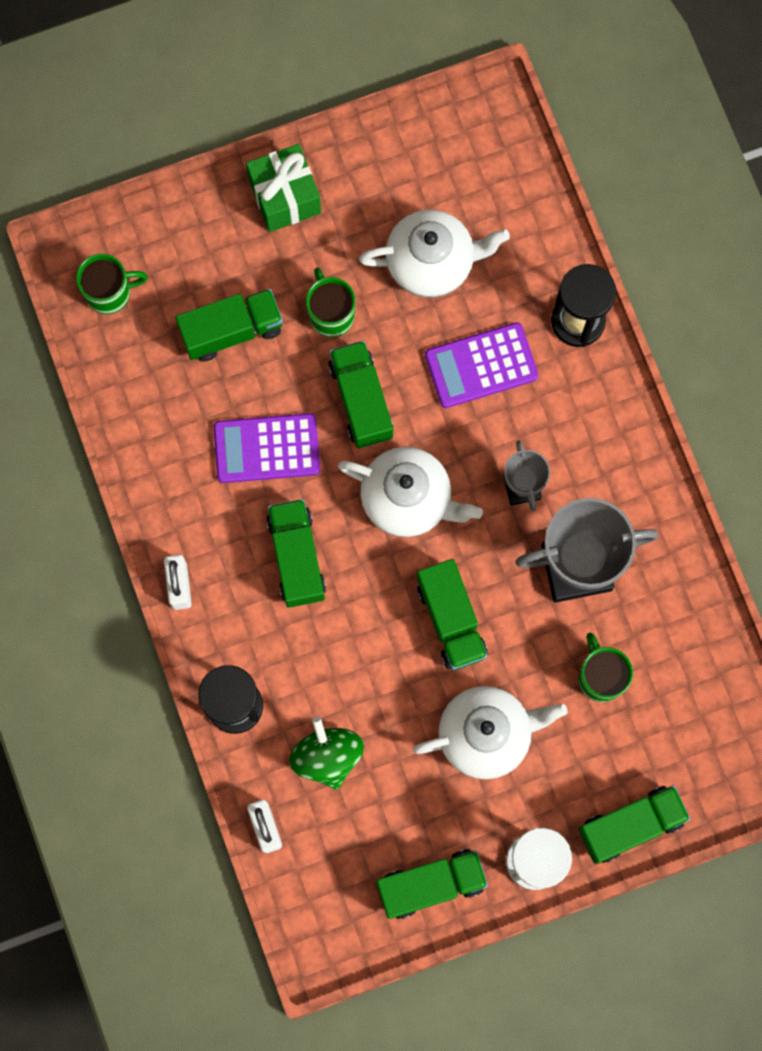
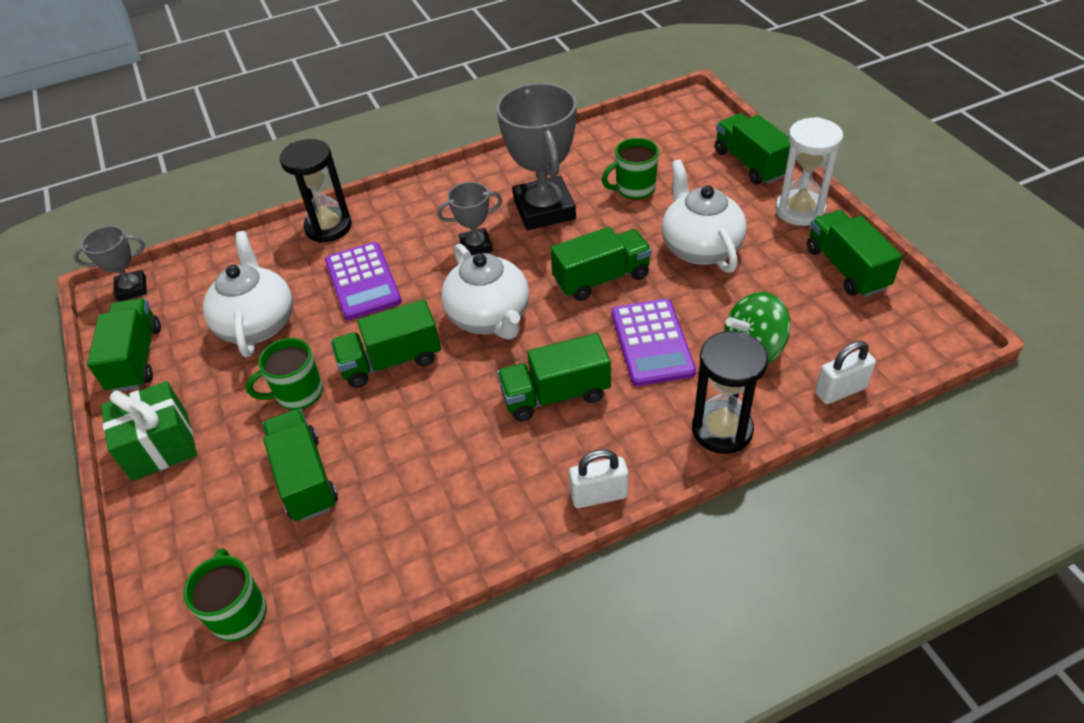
camera: 90 degrees left, 30 degrees down
purple calculator [213,413,320,483] -> purple calculator moved to [611,298,696,386]
white teapot [338,447,483,537] -> white teapot turned 135 degrees clockwise [441,244,529,340]
none -> grey trophy [73,226,147,302]
none -> green truck [87,298,161,392]

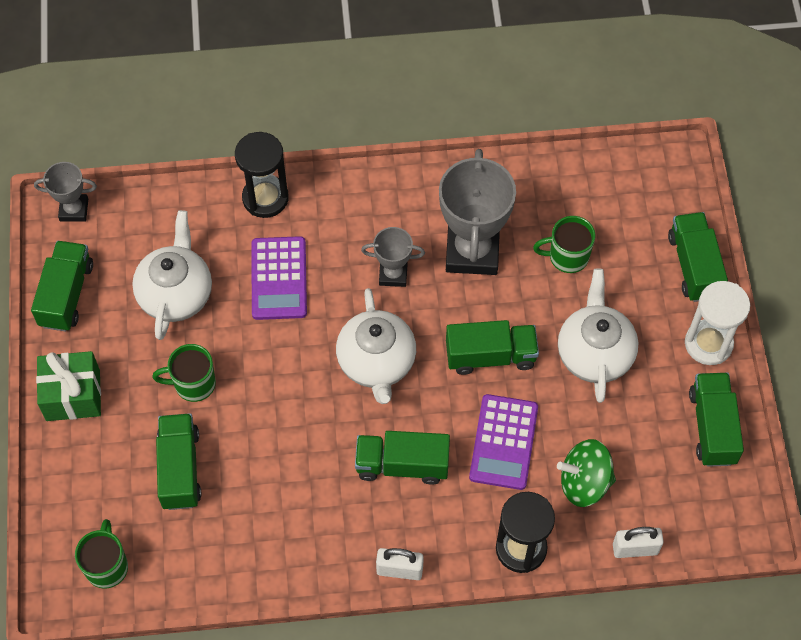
camera: 15 degrees right, 15 degrees up
green truck [330,299,441,388] -> none

